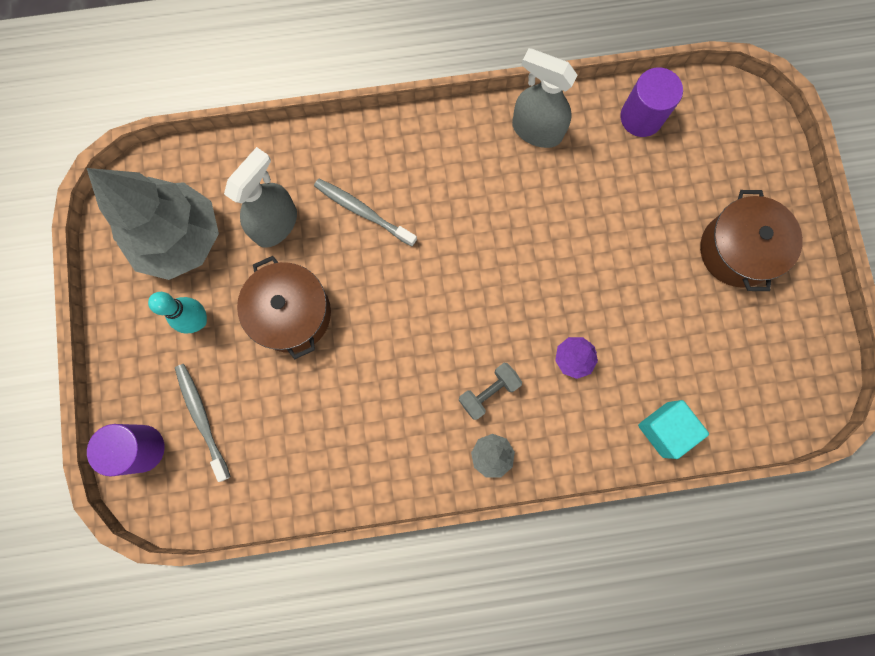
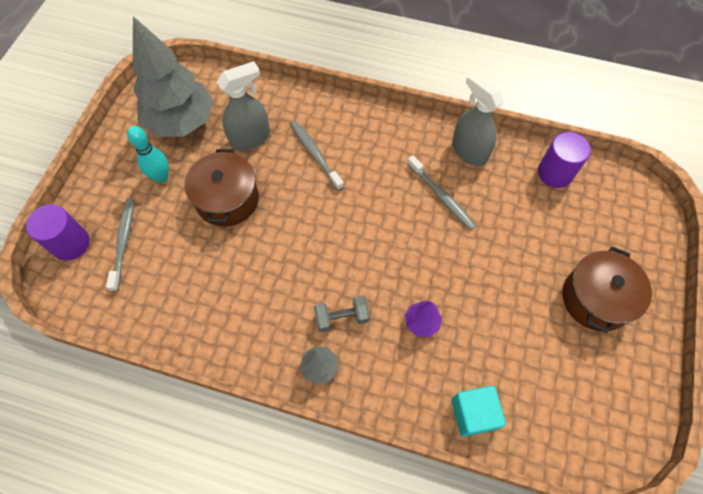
camera: 25 degrees right, 15 degrees down
none -> grey toothbrush [407,155,476,230]

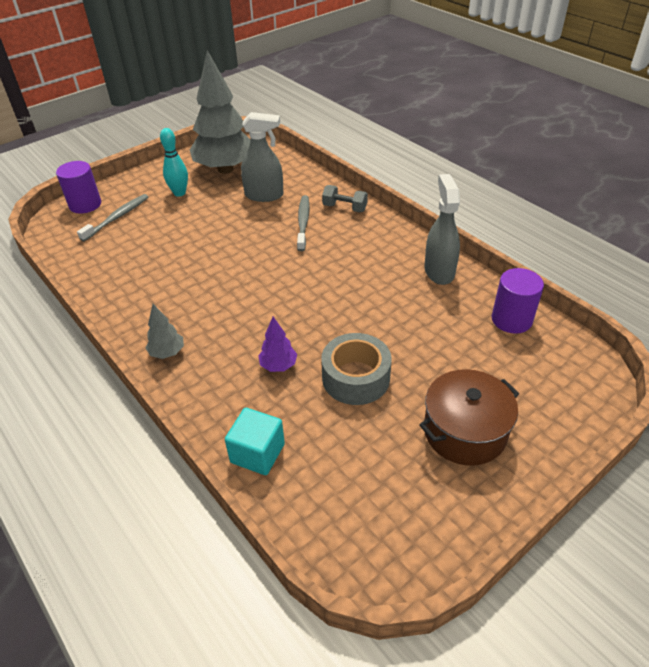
camera: 35 degrees right, 20 degrees down
brown pot [185,149,259,227] -> none
grey dumbbell [314,295,370,332] -> grey dumbbell moved to [322,185,368,212]
grey toothbrush [407,155,476,230] -> none
none -> grey tape [321,333,392,405]

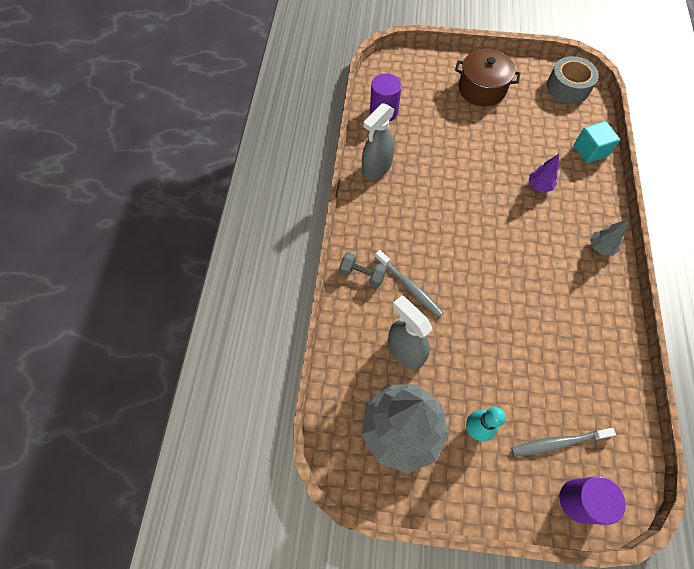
camera: 135 degrees left, 20 degrees up
grey toothbrush [297,195,309,251] -> grey toothbrush turned 90 degrees counterclockwise [375,250,443,317]
grey tape [321,333,392,405] -> grey tape moved to [547,56,599,104]
grey dumbbell [322,185,368,212] -> grey dumbbell turned 45 degrees counterclockwise [339,252,386,288]

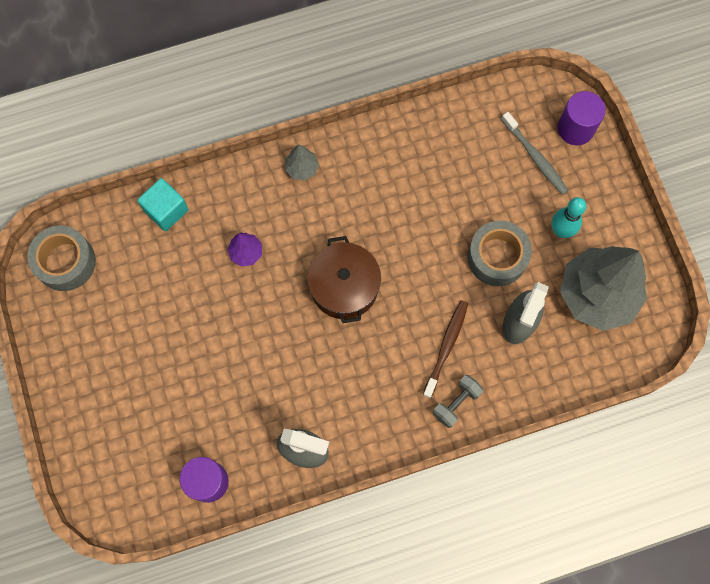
camera: 115 degrees left, 10 degrees up
grey dumbbell [339,252,386,288] -> grey dumbbell turned 45 degrees clockwise [433,375,484,428]
grey toothbrush [375,250,443,317] -> brown toothbrush [423,300,468,398]
brown pot [455,49,521,106] -> brown pot moved to [307,236,381,323]
none -> grey tape [467,221,532,286]

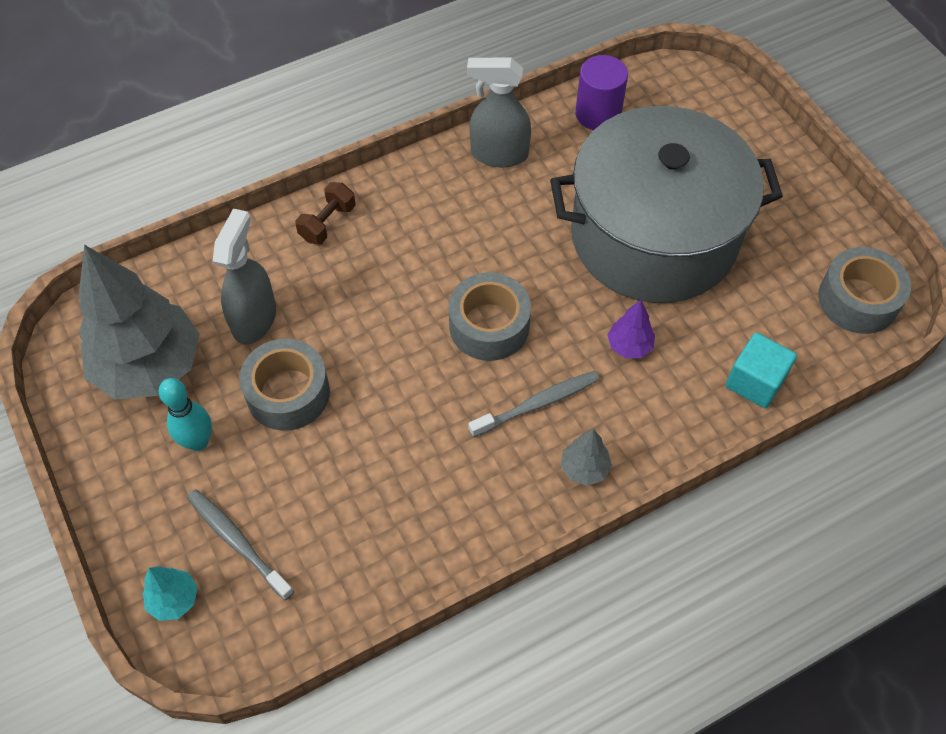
camera: 170 degrees right, 15 degrees down
brown pot [307,236,381,323] -> grey tape [449,273,531,361]
brown toothbrush [423,300,468,398] -> none
grey dumbbell [433,375,484,428] -> brown dumbbell [295,182,356,244]
purple cylinder [558,91,606,145] -> turquoise tree [143,566,198,621]
none -> grey toothbrush [468,371,599,438]
none -> grey pot [550,106,783,303]

